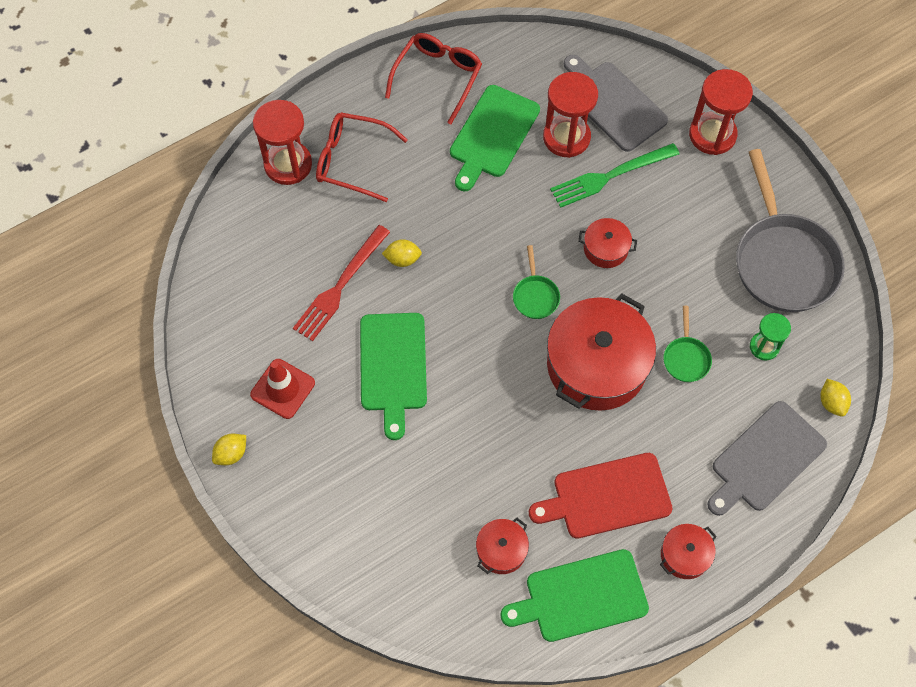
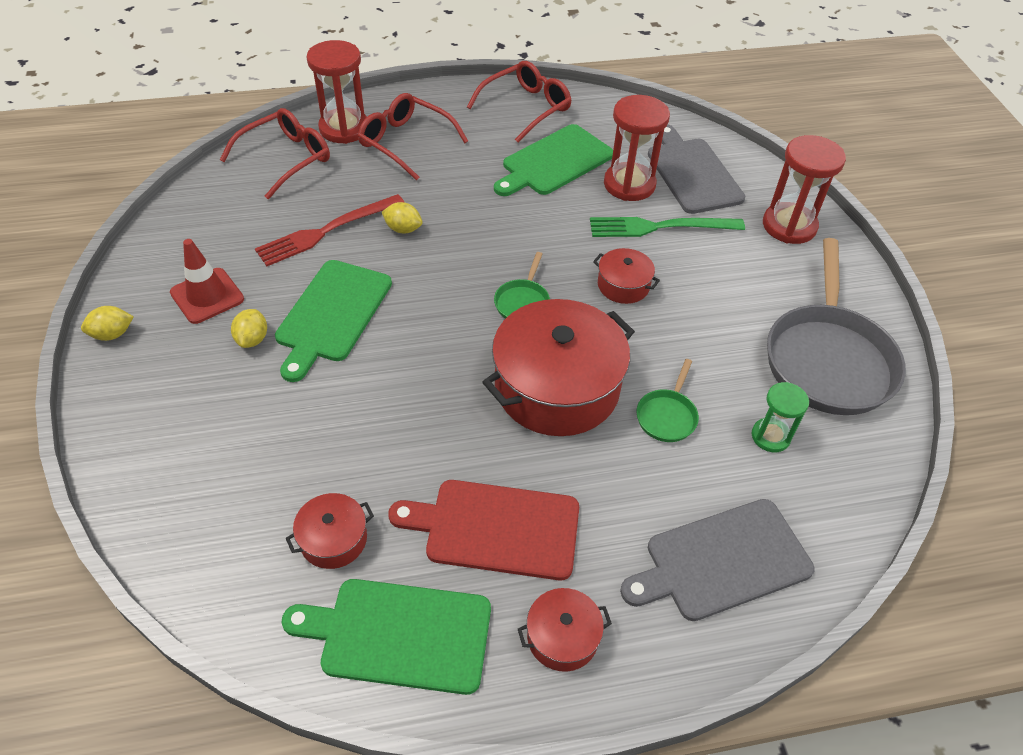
camera: 20 degrees right, 15 degrees down
yellow lemon [820,379,851,417] -> yellow lemon moved to [231,309,267,348]
none -> red glasses [220,108,330,199]

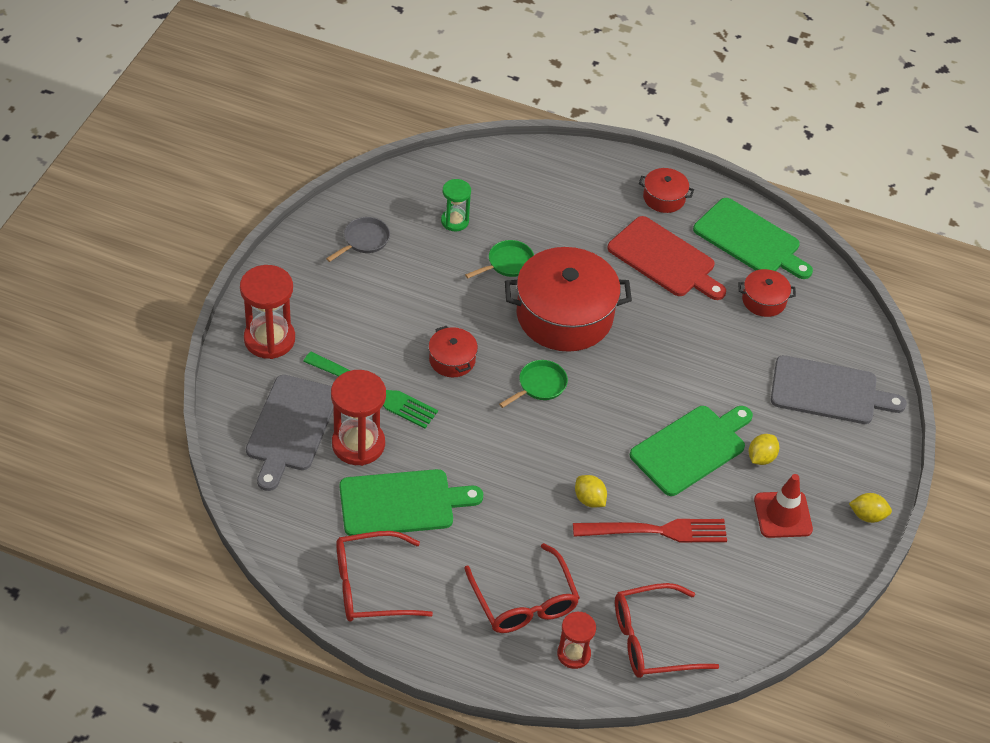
camera: 150 degrees left, 0 degrees up
red hourglass [306,40,367,144] -> red hourglass [557,612,596,669], size x0.59
grey cutting board [620,499,815,621] -> grey cutting board moved to [771,355,907,424]
grey pan [767,238,906,415] -> grey pan [326,217,390,262], size x0.44

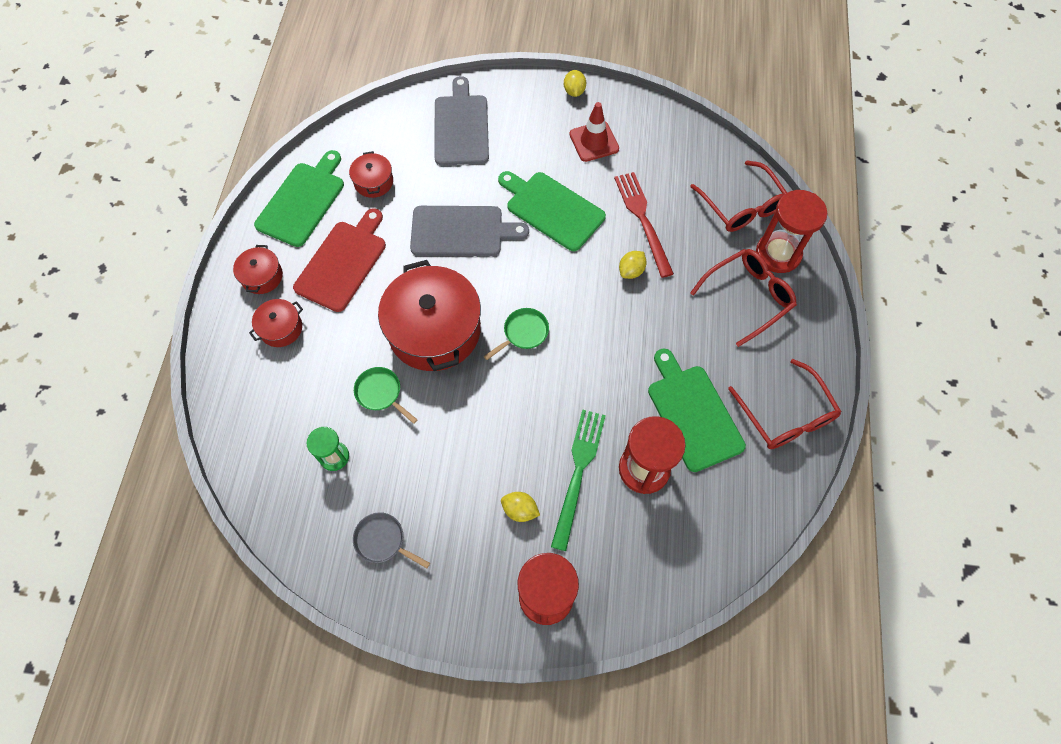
camera: 100 degrees left, 15 degrees up
grey cutting board [246,375,334,491] -> grey cutting board moved to [410,206,529,256]
red pot [429,326,478,377] -> red pot moved to [249,299,303,347]
green pan [499,360,568,408] -> green pan turned 105 degrees clockwise [484,308,549,360]
red hourglass [557,612,596,669] -> red hourglass [756,190,827,273], size x1.71
yellow lemon [749,434,779,465] -> yellow lemon moved to [501,492,540,522]

